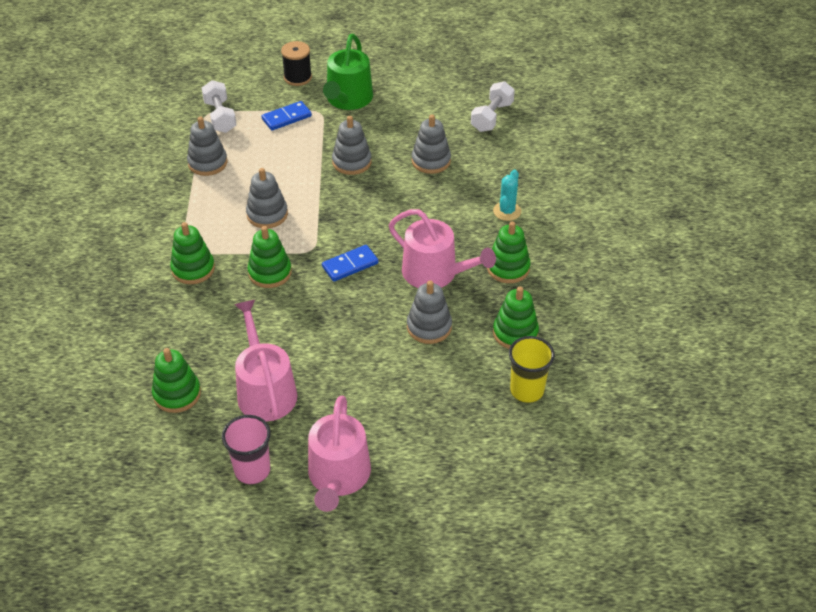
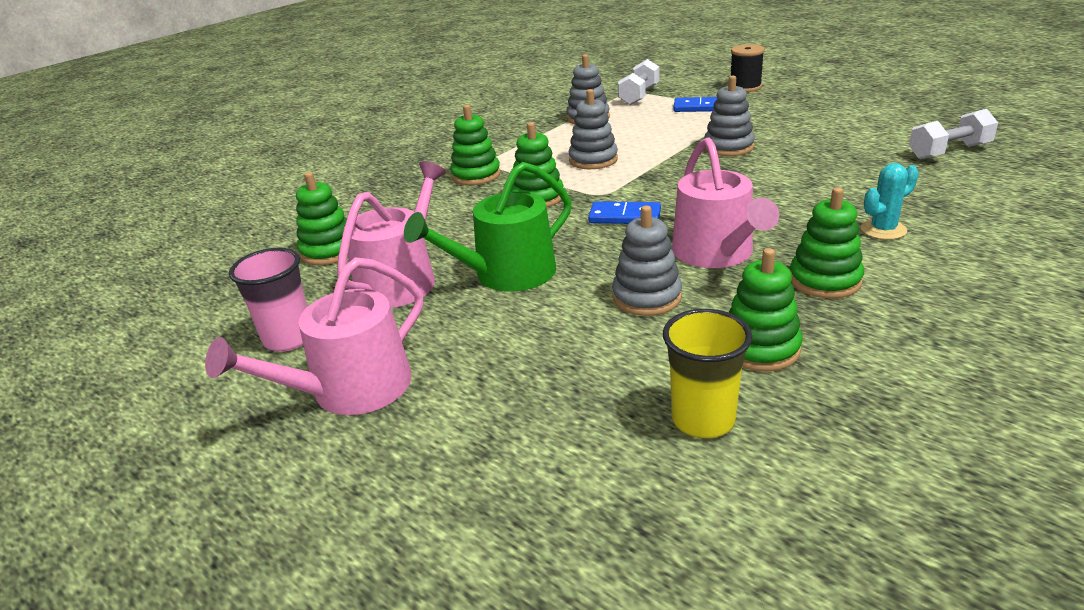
camera: 45 degrees right, 15 degrees down
green watering can [323,34,373,110] -> green watering can moved to [404,162,571,292]
grey stacking toy [412,115,451,174] -> none

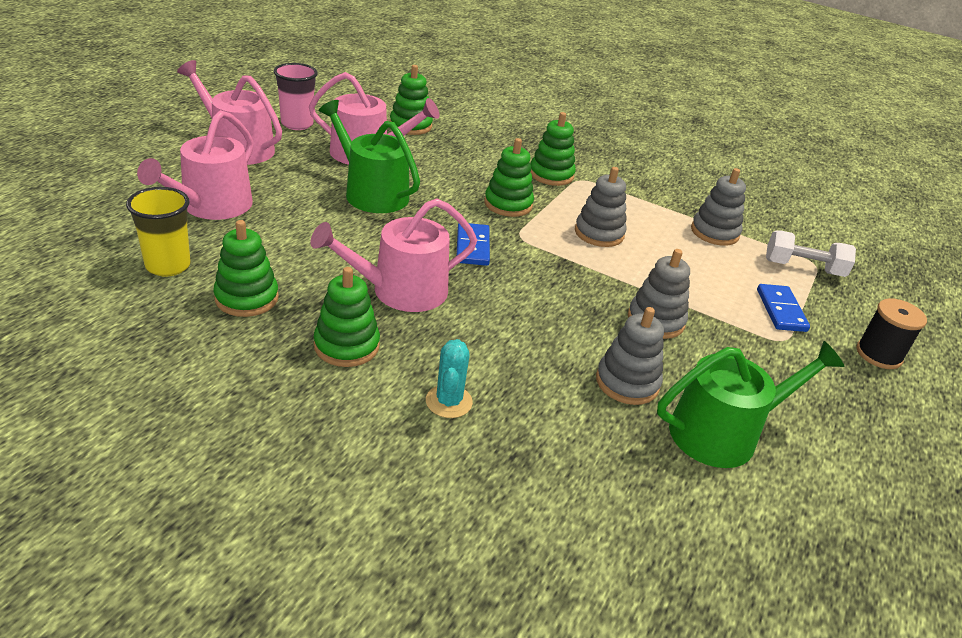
camera: 70 degrees right, 5 degrees up
grey stacking toy [612,205,682,316] -> grey stacking toy moved to [596,307,664,405]
turquoise cactus [861,163,919,240] -> turquoise cactus turned 45 degrees clockwise [426,339,473,418]
white dumbbell [909,109,998,160] -> none
none -> pink watering can [137,110,254,220]
none -> green watering can [657,341,844,468]

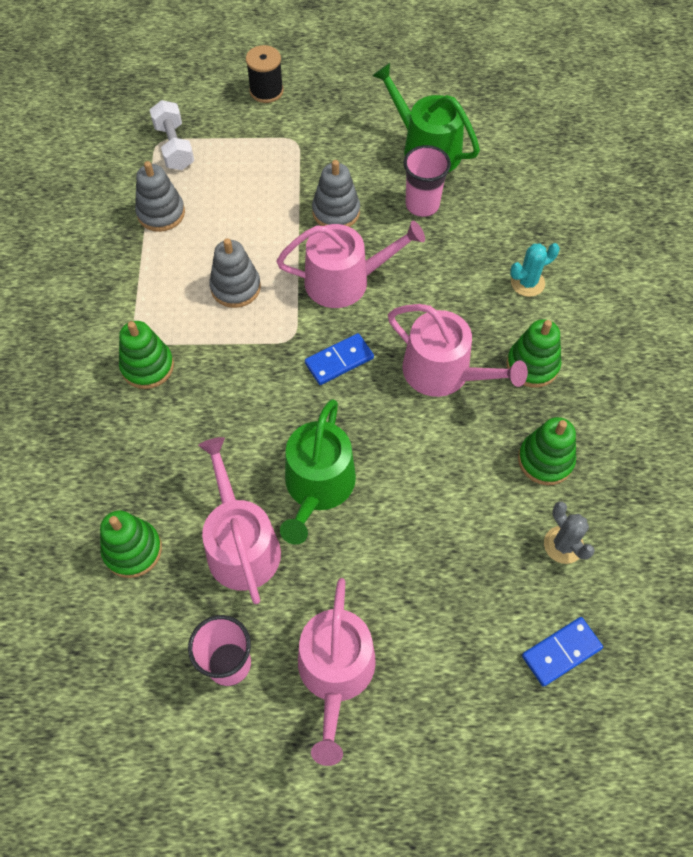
camera: 115 degrees left, 25 degrees up
yellow cup [126,187,191,277] -> grey cactus [544,501,595,564]
pink watering can [137,110,254,220] -> pink watering can moved to [276,221,425,308]
green stacking toy [484,138,534,217] -> none
grey stacking toy [596,307,664,405] -> pink cup [404,145,451,217]
blue domino [757,284,810,332] -> blue domino moved to [522,617,603,687]

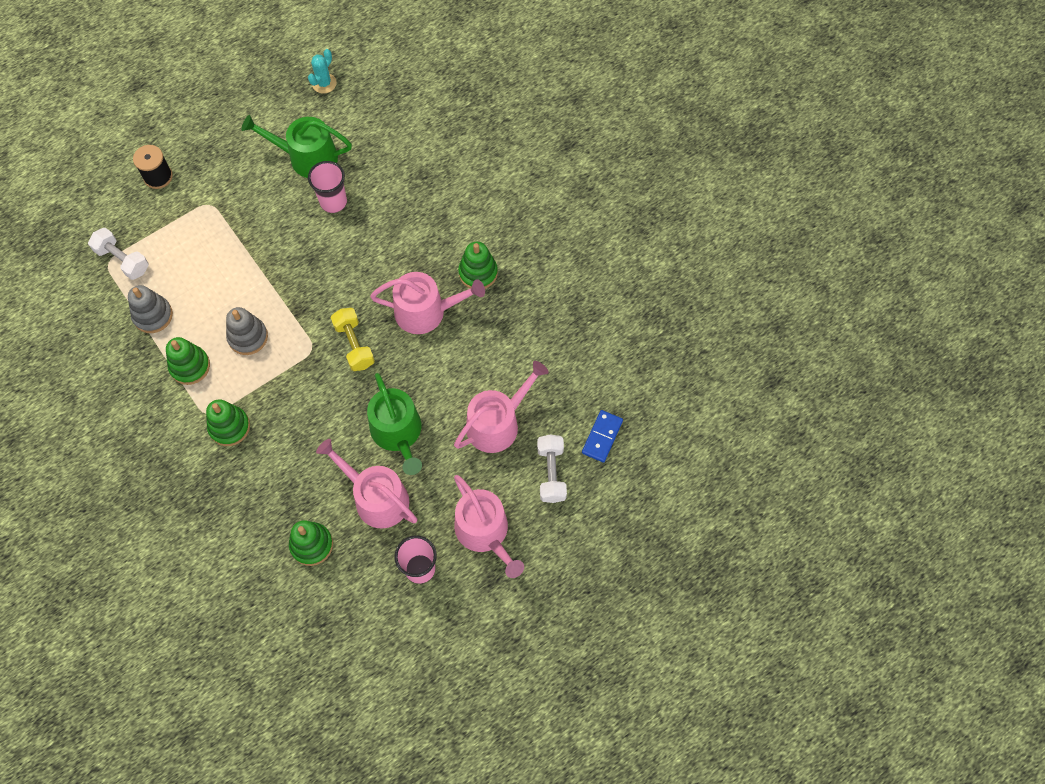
camera: 35 degrees left, 5 degrees up
pink watering can [276,221,425,308] -> pink watering can moved to [454,361,549,453]
blue domino [305,333,374,385] -> yellow dumbbell [330,308,375,371]
grey stacking toy [312,160,360,227] -> none
turquoise cactus [510,243,560,297] -> turquoise cactus moved to [308,49,337,94]
green stacking toy [518,417,576,485] -> green stacking toy moved to [166,337,210,385]
grey cactus [544,501,595,564] -> none
none -> white dumbbell [537,434,567,503]

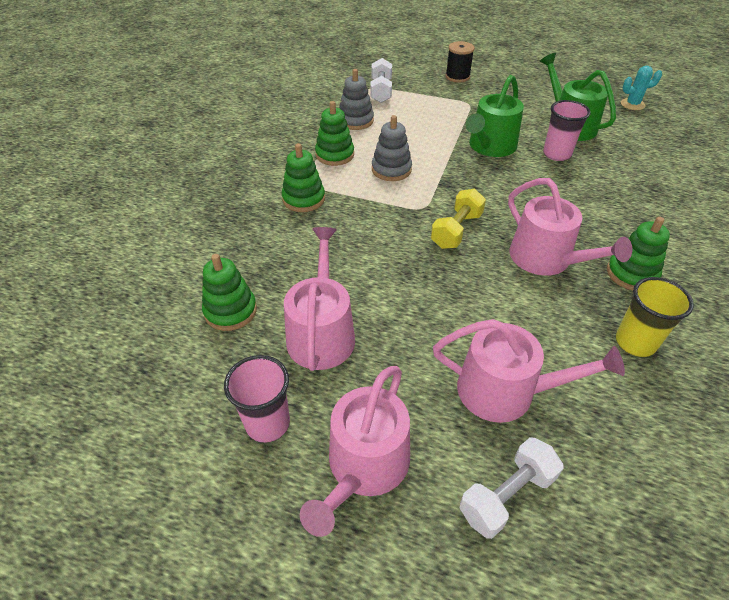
camera: 55 degrees right, 20 degrees down
green watering can [367,373,422,475] -> green watering can moved to [466,75,524,157]
blue domino [582,410,623,463] -> none
none -> yellow cup [616,277,694,357]

